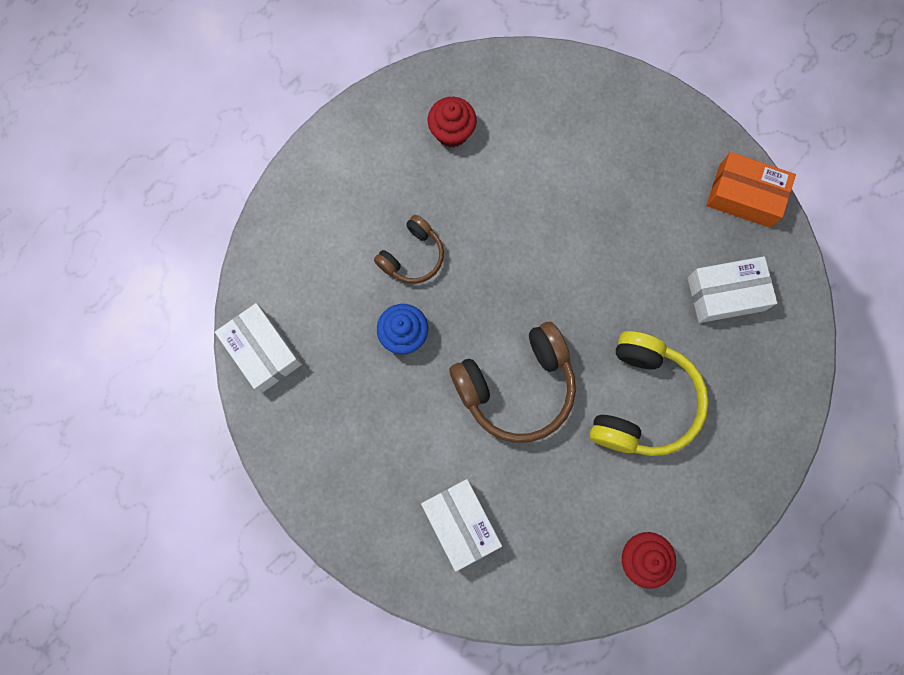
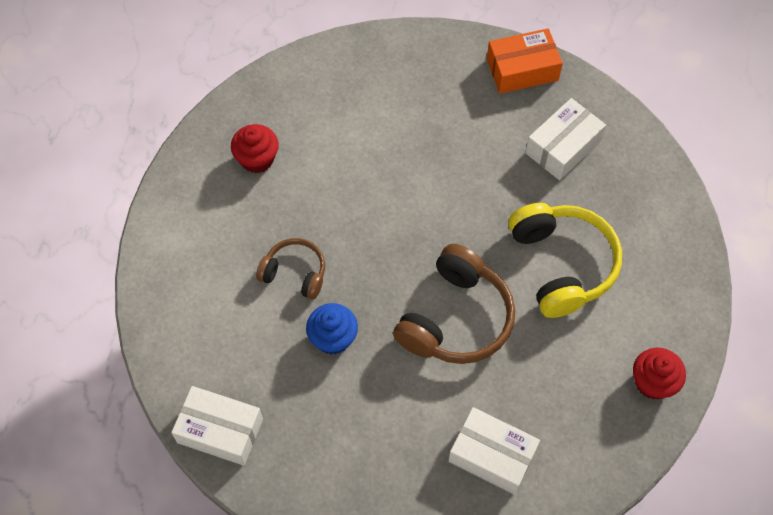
camera: 35 degrees left, 15 degrees down
brown headphones [374,215,444,284] -> brown headphones turned 75 degrees counterclockwise [256,238,325,299]

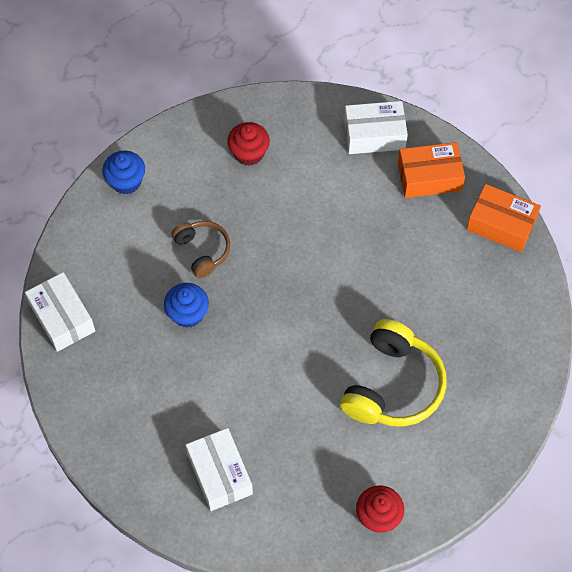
camera: 40 degrees right, 0 degrees up
brown headphones [393,244,515,364] -> none
white box [525,98,606,180] -> white box moved to [344,101,408,154]
none -> blue cupcake [102,151,145,195]
none -> orange box [398,142,465,198]

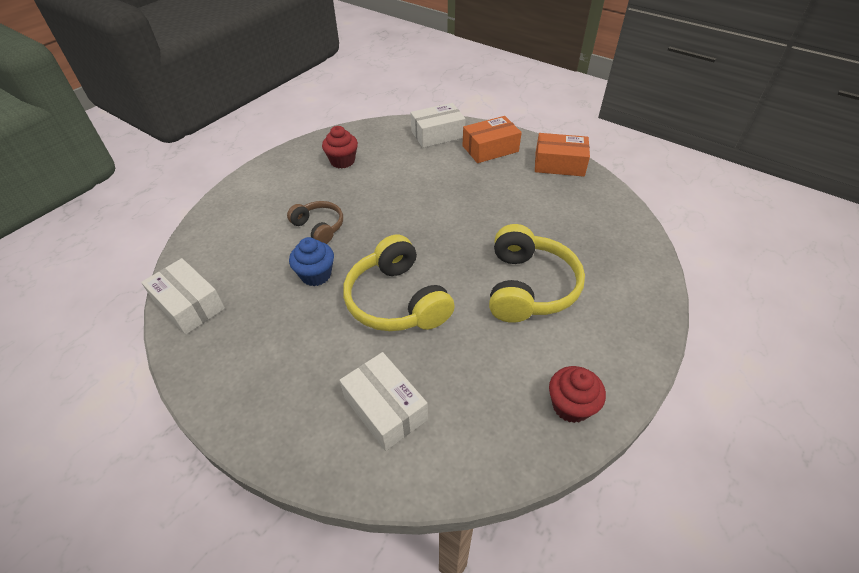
camera: 15 degrees left, 15 degrees down
blue cupcake [102,151,145,195] -> none
none -> yellow headphones [343,235,455,331]

